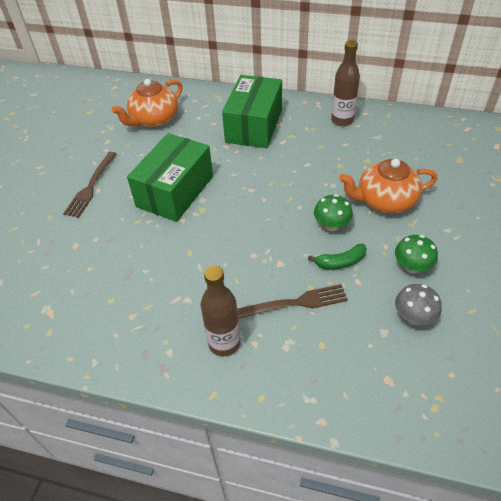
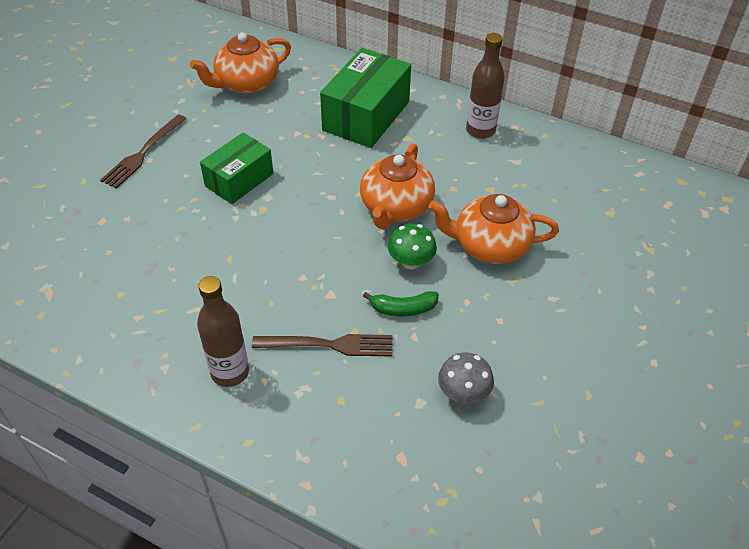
camera: 10 degrees right, 0 degrees up
green box [127,133,213,222] -> green box [200,133,273,204], size x0.65
green mushroom [395,235,438,274] -> none
none -> orange teapot [360,143,435,229]

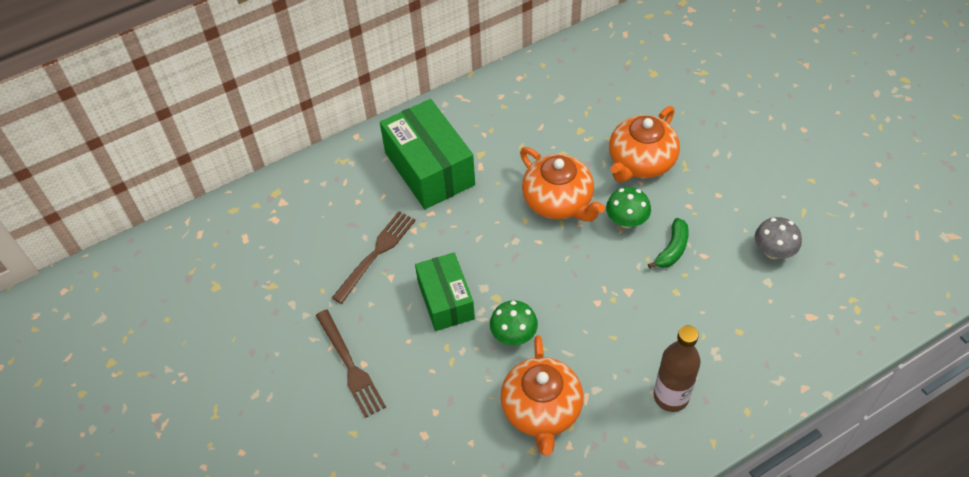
camera: 55 degrees left, 5 degrees up
orange teapot [190,32,291,94] -> orange teapot moved to [501,335,583,456]
brown fork [252,334,393,357] -> brown fork moved to [332,211,416,304]
brown bottle [466,33,505,139] -> none
none -> green mushroom [490,300,538,345]

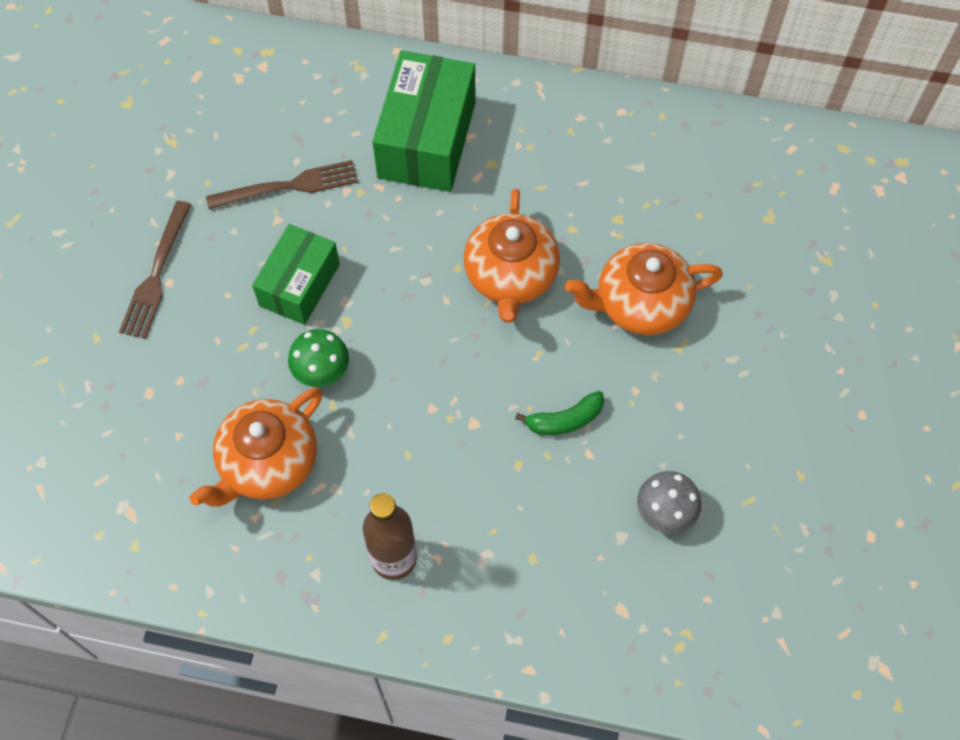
camera: 40 degrees right, 10 degrees up
green mushroom [606,187,651,228] -> none

